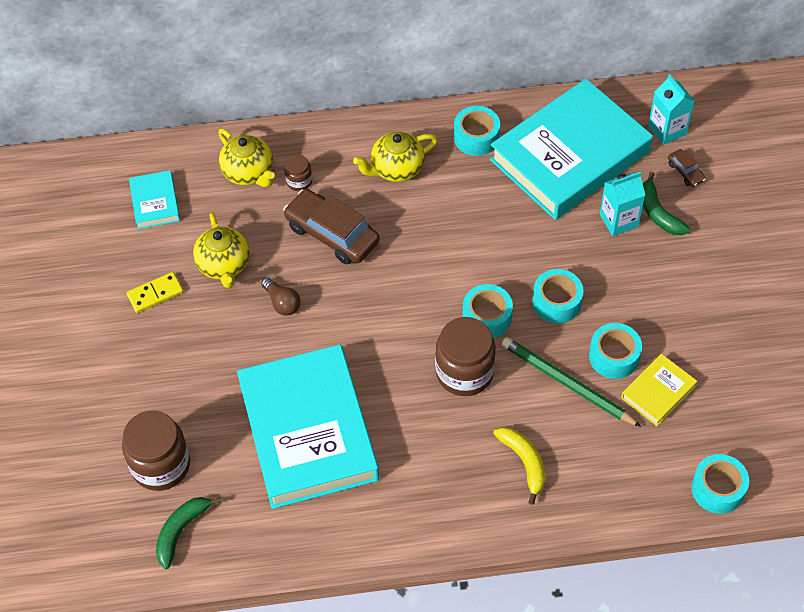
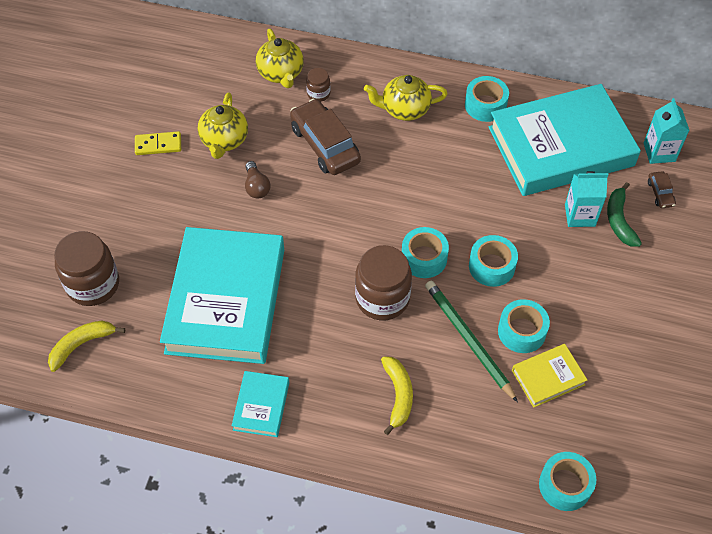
camera: 20 degrees right, 0 degrees up
turquoise book [129,170,180,229] -> turquoise book moved to [232,371,289,437]
green banana [156,497,222,569] -> yellow banana [48,321,125,372]

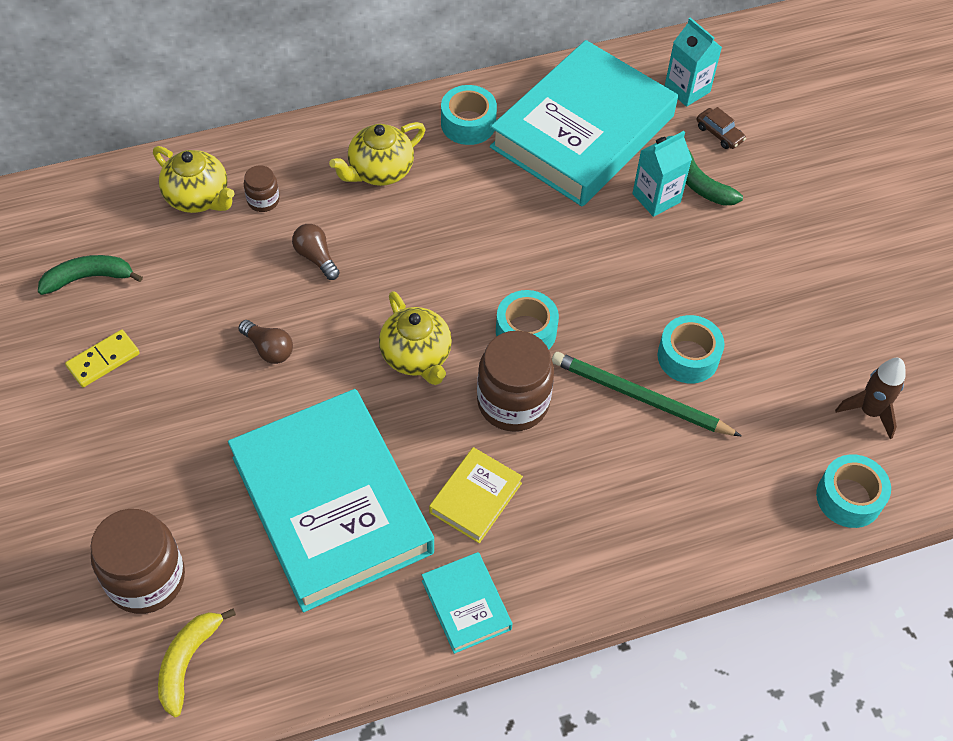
camera: 35 degrees left, 0 degrees up
yellow teapot [198,92,248,159] -> yellow teapot moved to [379,291,452,385]
brown car [290,99,361,175] -> brown light bulb [292,224,340,280]
yellow banana [381,356,413,435] -> none
turquoise tape [469,235,518,287] -> none
yellow book [512,344,587,408] -> yellow book moved to [429,447,523,543]
none -> green banana [38,255,143,295]
none -> brown rocket [835,358,905,439]

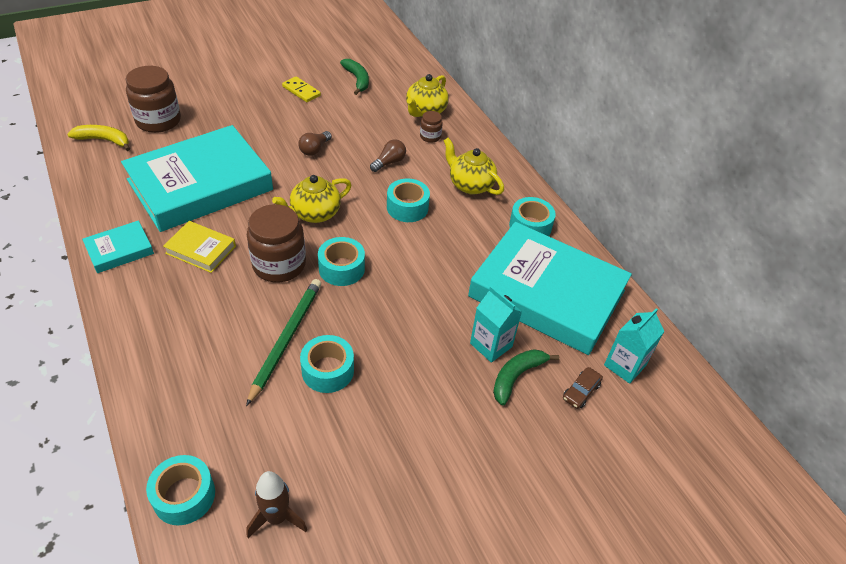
camera: 80 degrees right, 10 degrees down
none -> turquoise tape [387,179,430,222]

